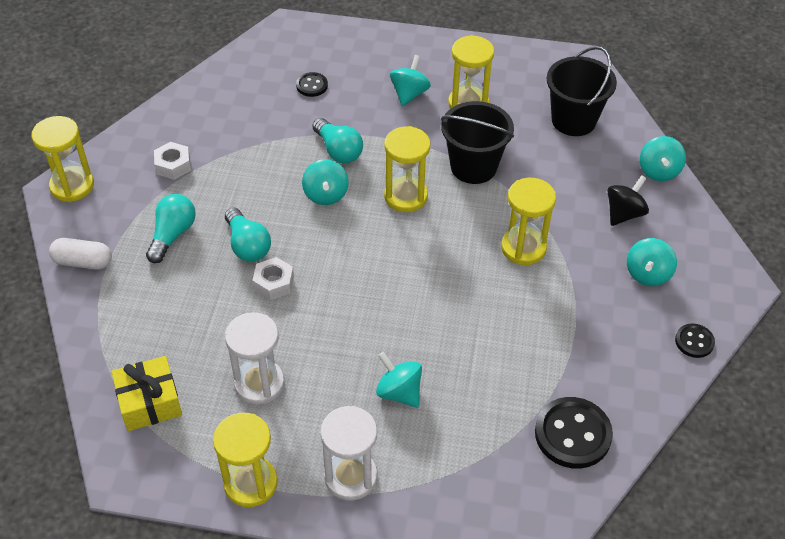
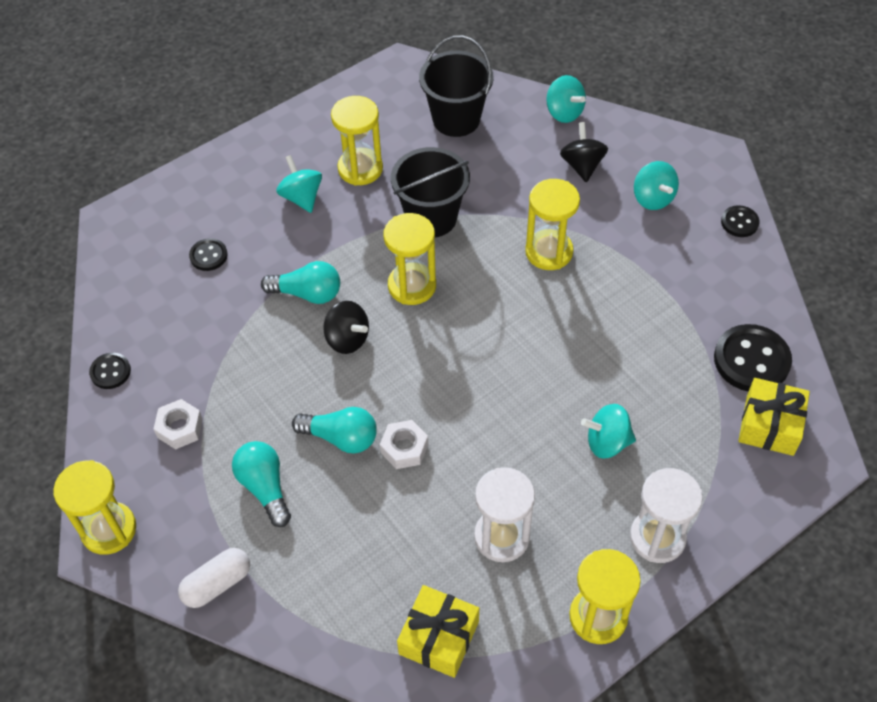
camera: 45 degrees left, 5 degrees up
turquoise spinning top [302,159,349,205] -> black spinning top [323,301,369,354]
none -> black button [89,353,131,389]
none -> yellow gift [738,378,810,456]

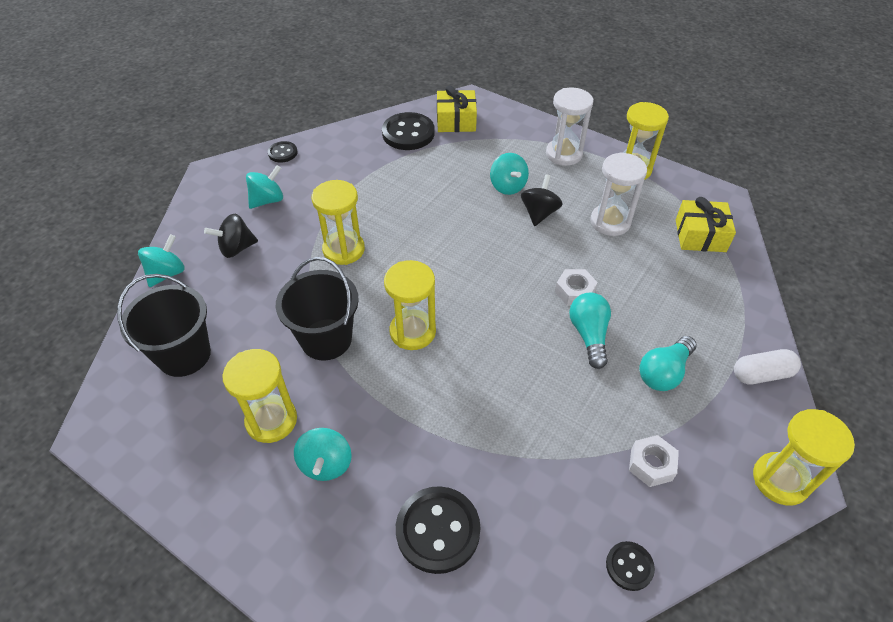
camera: 110 degrees left, 5 degrees down
white capsule [178,548,250,608] -> white capsule turned 45 degrees counterclockwise [734,349,801,385]
black button [189,238,228,271] -> black button [396,486,481,574], size x1.87
turquoise light bulb [261,261,340,304] -> none
turquoise spinning top [276,155,322,213] -> turquoise spinning top turned 45 degrees counterclockwise [294,428,352,481]
black spinning top [323,301,369,354] -> black spinning top moved to [521,174,563,226]

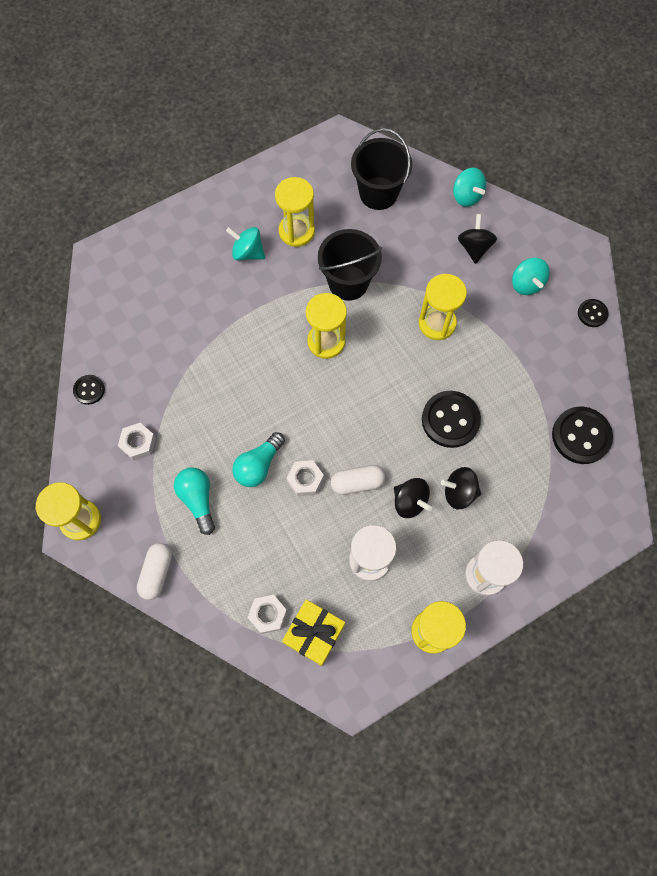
camera: 115 degrees right, 20 degrees up
black button [396,486,481,574] -> black button moved to [422,391,481,448]
yellow gift [437,85,477,132] -> none
turquoise spinning top [490,153,529,195] -> black spinning top [441,467,481,509]
turquoise light bulb [569,293,611,369] -> turquoise light bulb turned 105 degrees clockwise [232,432,285,487]
none -> white nut [248,595,287,634]
none -> white capsule [331,465,385,495]

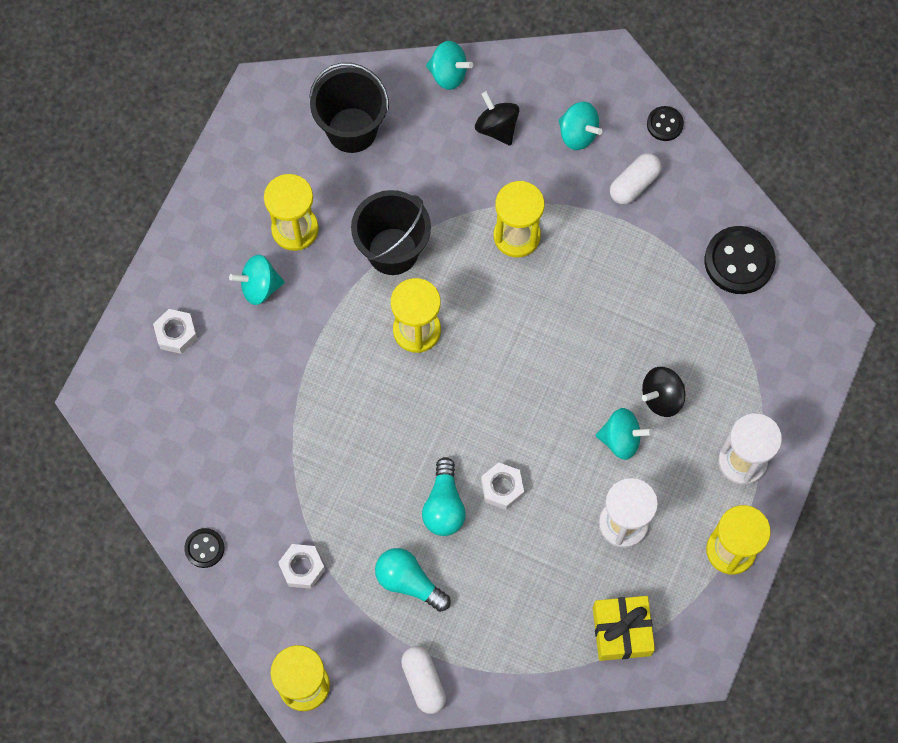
camera: 35 degrees left, 0 degrees up
white nut [248,595,287,634] -> white nut moved to [153,309,198,354]
white capsule [331,465,385,495] -> white capsule moved to [610,153,662,205]
black spinning top [394,478,432,518] -> turquoise spinning top [596,408,653,460]
black button [422,391,481,448] -> none

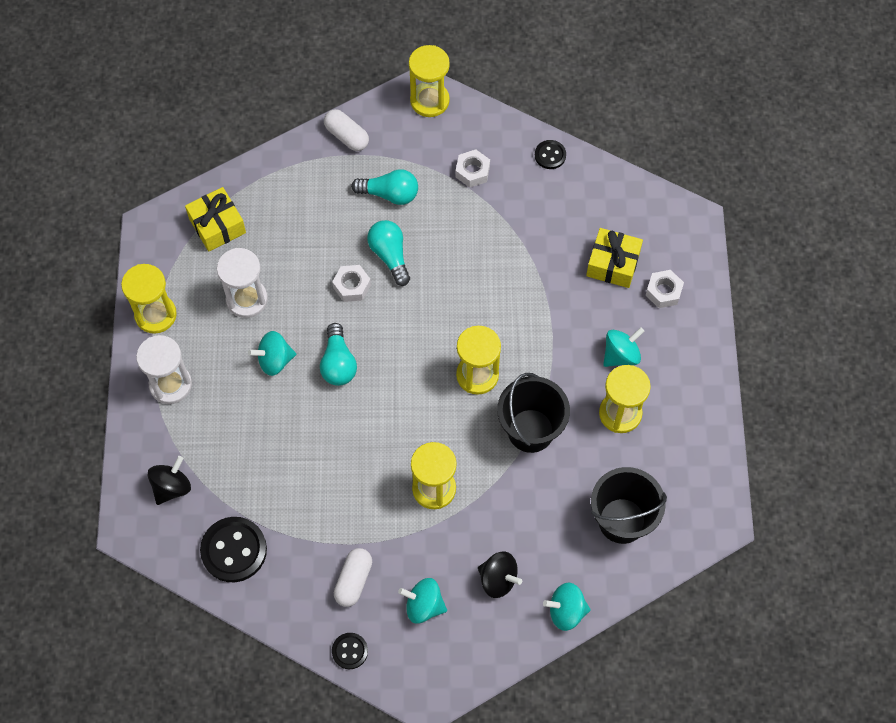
camera: 155 degrees right, 5 degrees down
black spinning top [642,367,685,417] -> black spinning top moved to [148,456,191,505]
none -> turquoise light bulb [320,323,357,386]
none -> yellow gift [586,228,643,288]

